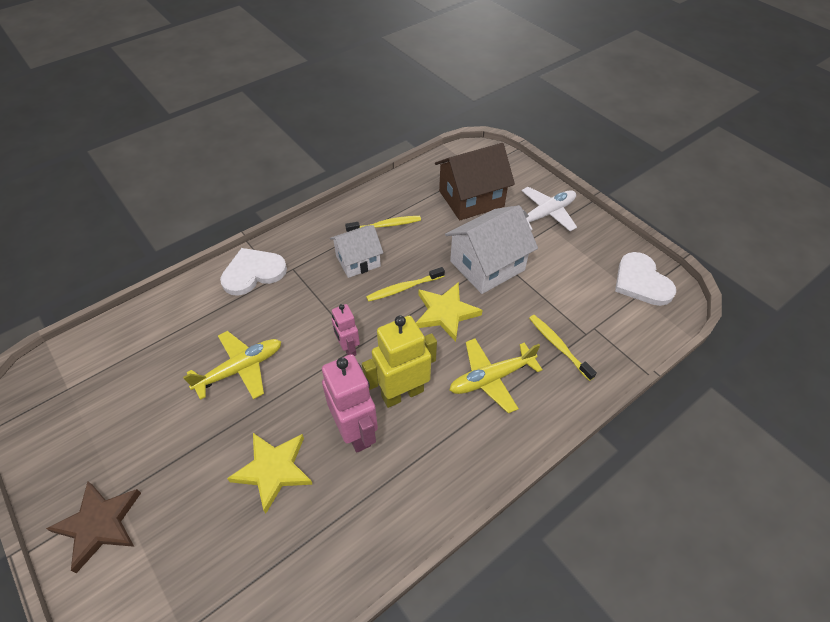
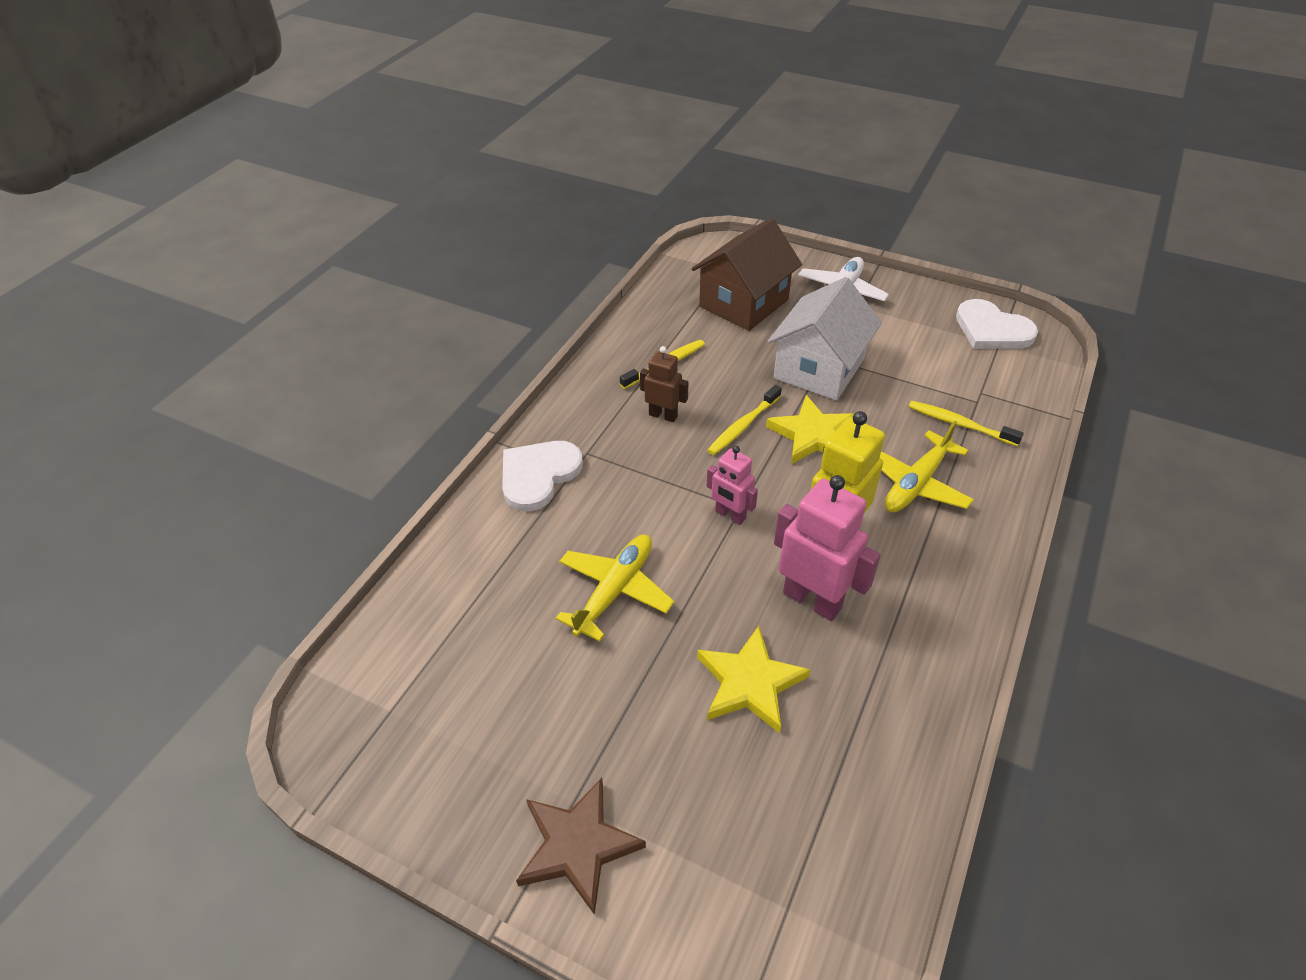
camera: 25 degrees left, 5 degrees down
white house [330,225,383,278] -> brown robot [640,346,689,422]

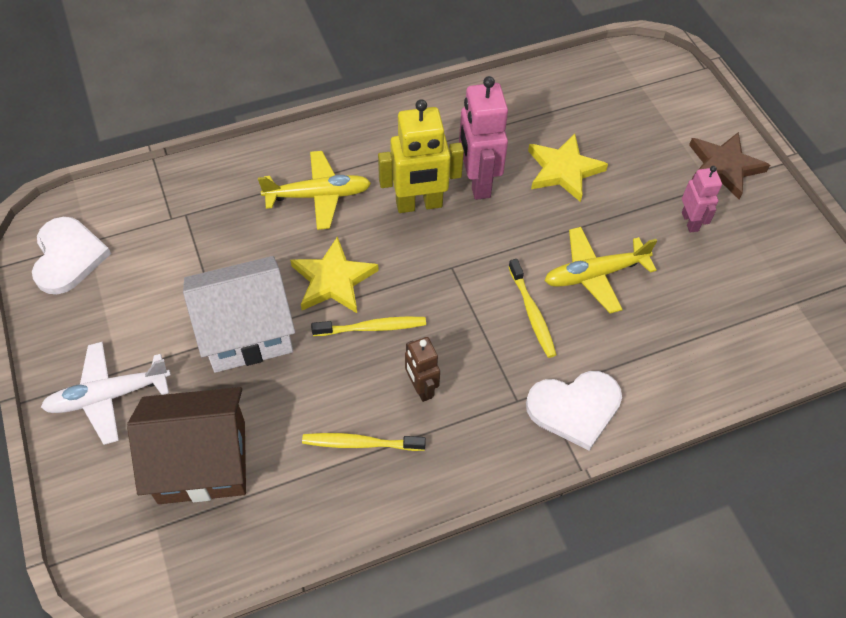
camera: 140 degrees left, 10 degrees up
pink robot [707,446,758,525] -> pink robot moved to [682,166,722,233]
yellow toothbrush [909,401,1024,446] -> yellow toothbrush moved to [509,259,557,358]

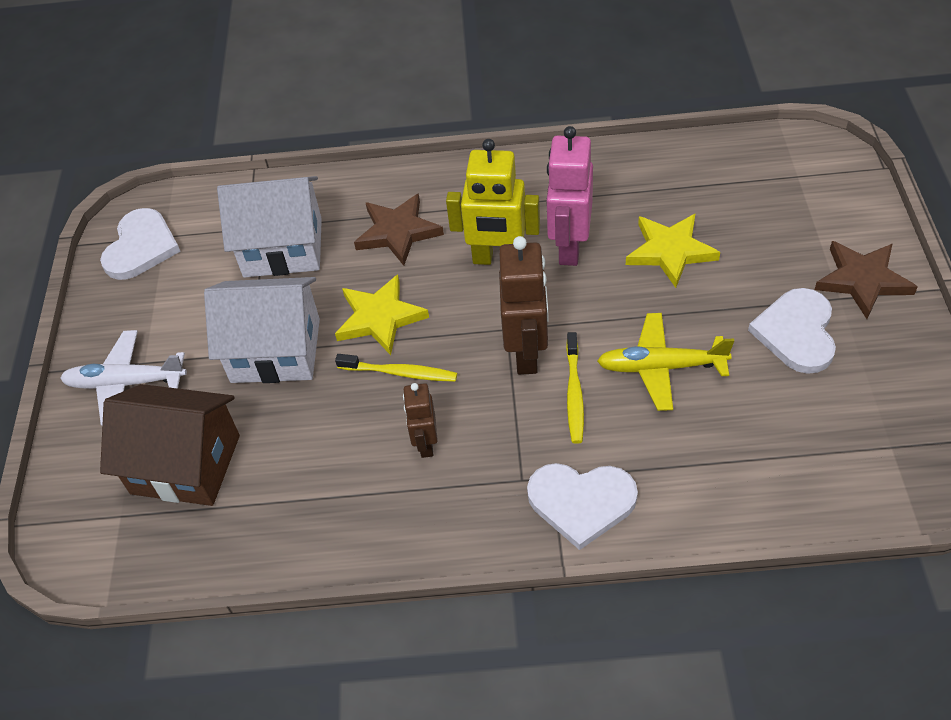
camera: 25 degrees right, 5 degrees down
yellow plane [258,151,371,230] -> brown star [354,193,444,266]
yellow toothbrush [302,433,426,451] -> none
pink robot [682,166,722,233] -> white heart [748,288,836,374]
none -> white house [217,176,322,278]
none -> brown robot [499,236,549,375]

